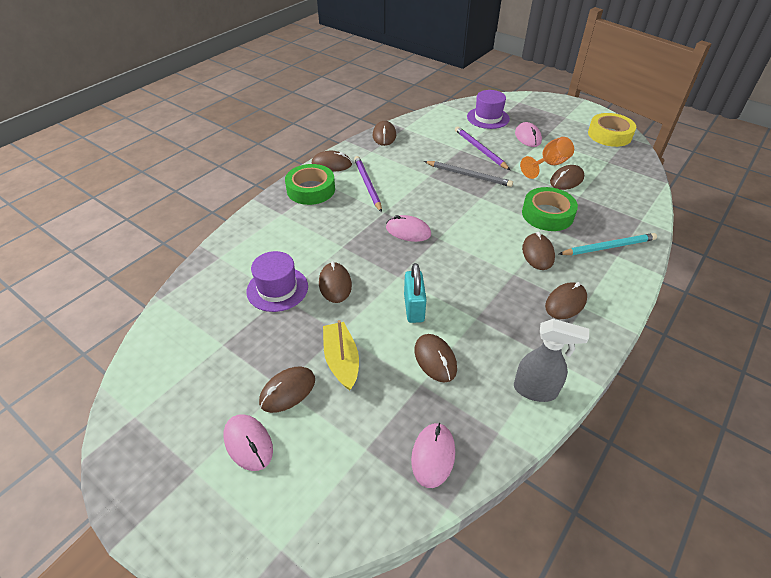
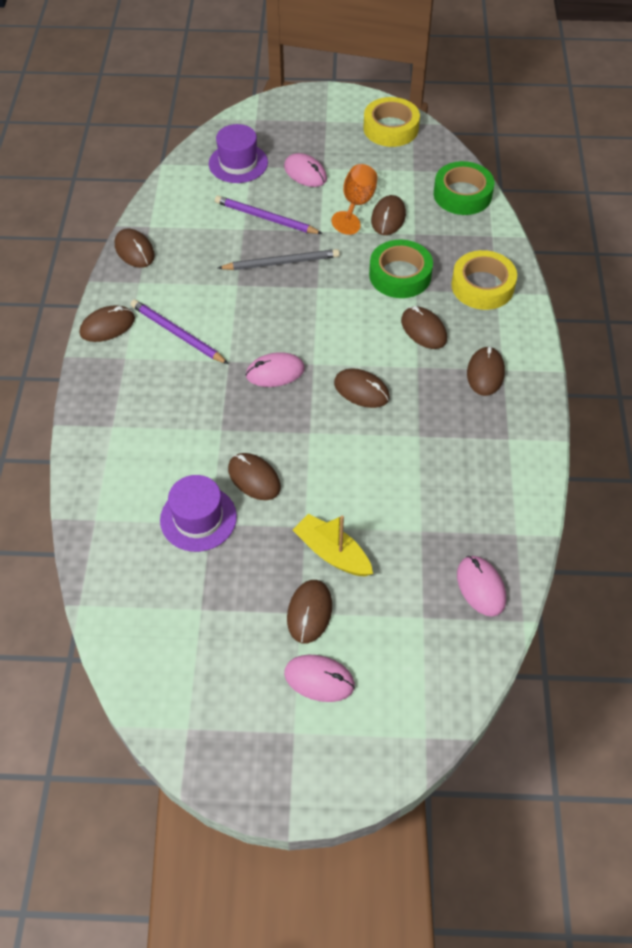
camera: 35 degrees left, 10 degrees up
green tape [285,164,335,205] -> green tape moved to [434,161,494,215]
turquoise padlock [404,263,427,323] -> none
brown mouse [415,334,457,383] -> brown mouse moved to [334,368,390,408]
grey spray bottle [514,319,589,402] -> none
turquoise pencil [559,233,657,255] -> yellow tape [451,250,517,310]

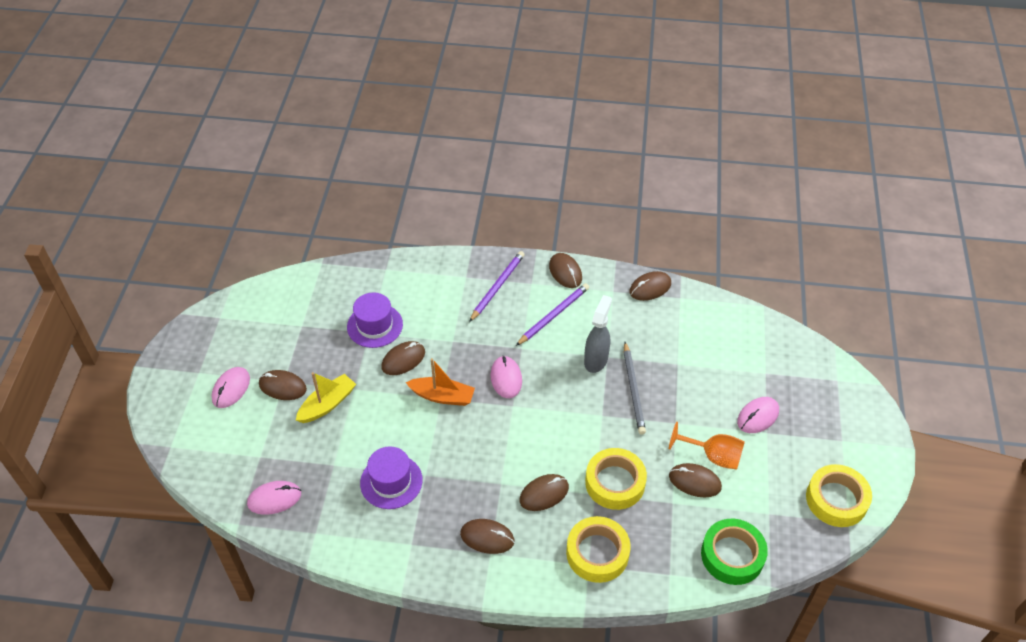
camera: 95 degrees right, 5 degrees down
purple hat [209,124,268,183] -> purple hat moved to [360,446,423,509]
purple pencil [215,196,323,234] -> purple pencil moved to [469,251,525,322]
brown mouse [334,368,390,408] -> none
green tape [369,240,433,298] -> yellow tape [585,448,647,510]
none -> orange boat [406,358,475,406]
none -> grey spray bottle [584,295,612,373]

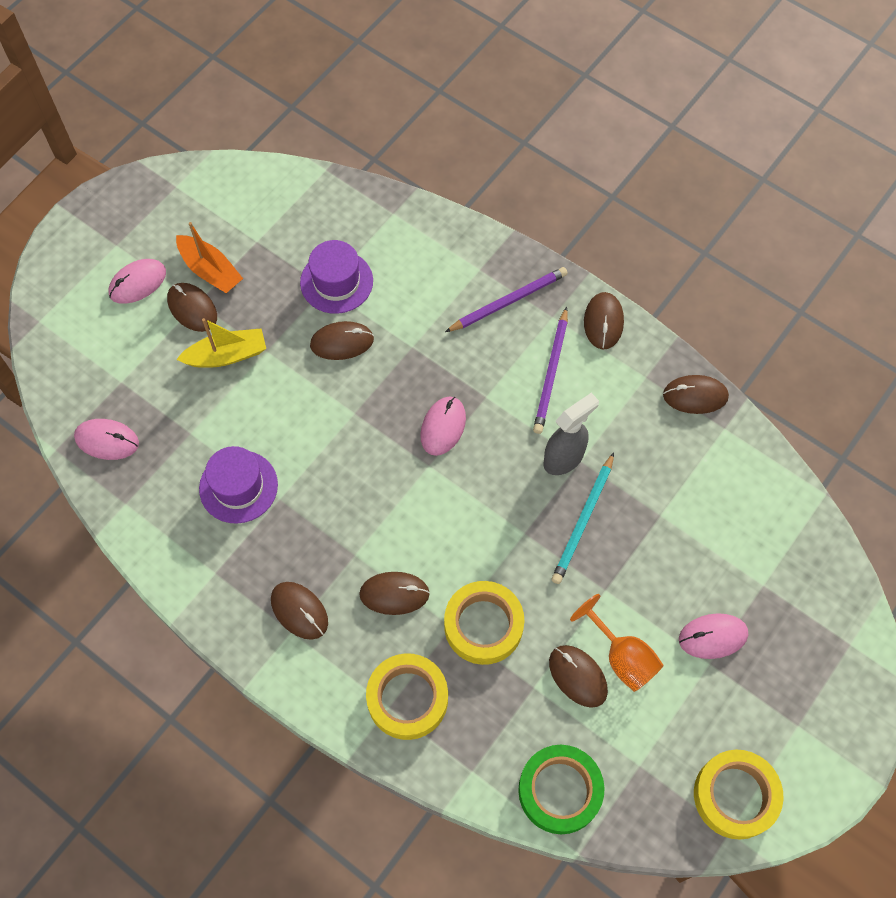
camera: 30 degrees right, 15 degrees up
orange boat [406,358,475,406] -> orange boat moved to [176,222,243,293]
purple pencil [516,283,589,346] -> purple pencil turned 120 degrees clockwise [533,306,568,434]
grey pencil [624,342,646,435] -> turquoise pencil [551,453,614,584]

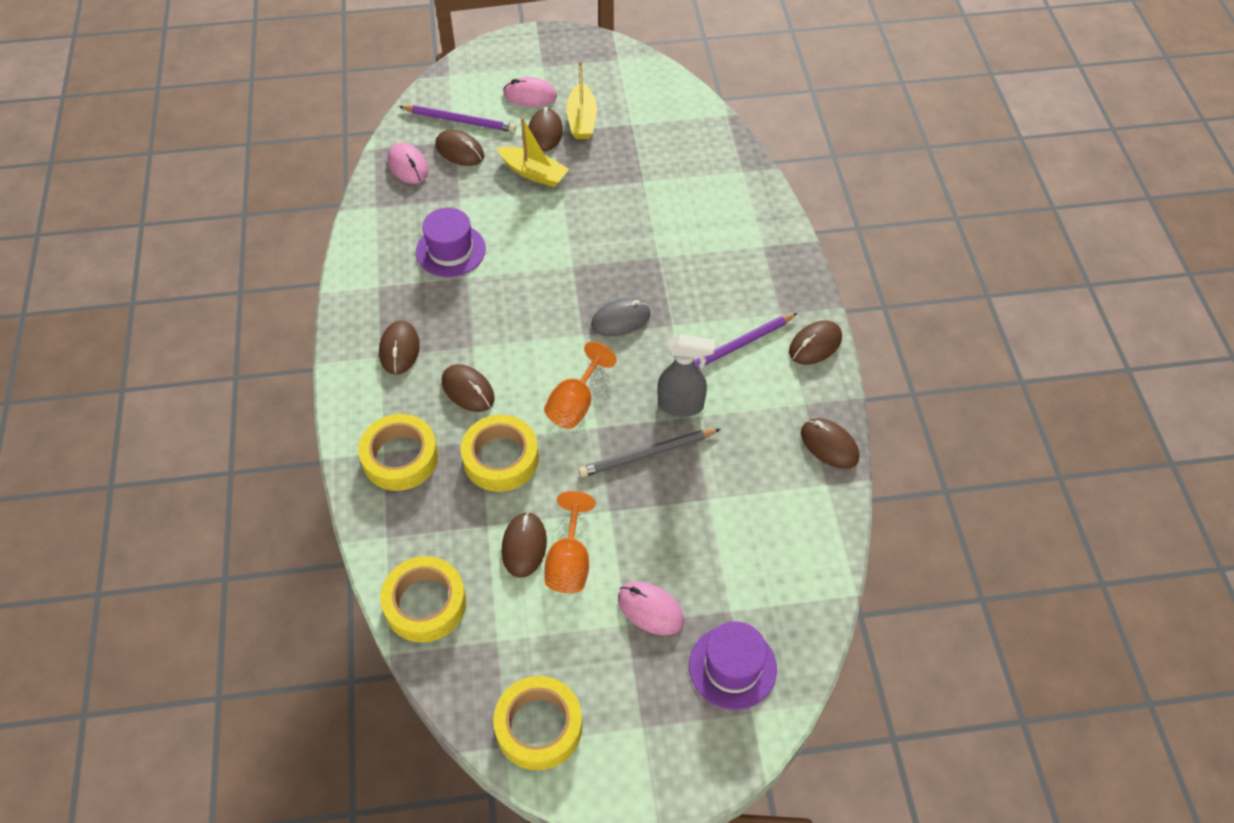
camera: 45 degrees right, 10 degrees down
orange boat [176,222,243,293] -> yellow boat [566,61,597,139]
purple hat [300,240,373,314] -> purple hat moved to [689,621,777,710]
brown mouse [310,321,374,360] -> brown mouse moved to [435,130,484,166]
pink mouse [420,396,466,456] -> grey mouse [591,298,650,337]
purple pencil [445,267,568,332] -> purple pencil moved to [399,105,516,132]
green tape [518,745,605,834] -> yellow tape [380,556,466,643]
turquoise pencil [551,453,614,584] -> grey pencil [578,429,721,477]
none -> orange goblet [544,341,616,429]

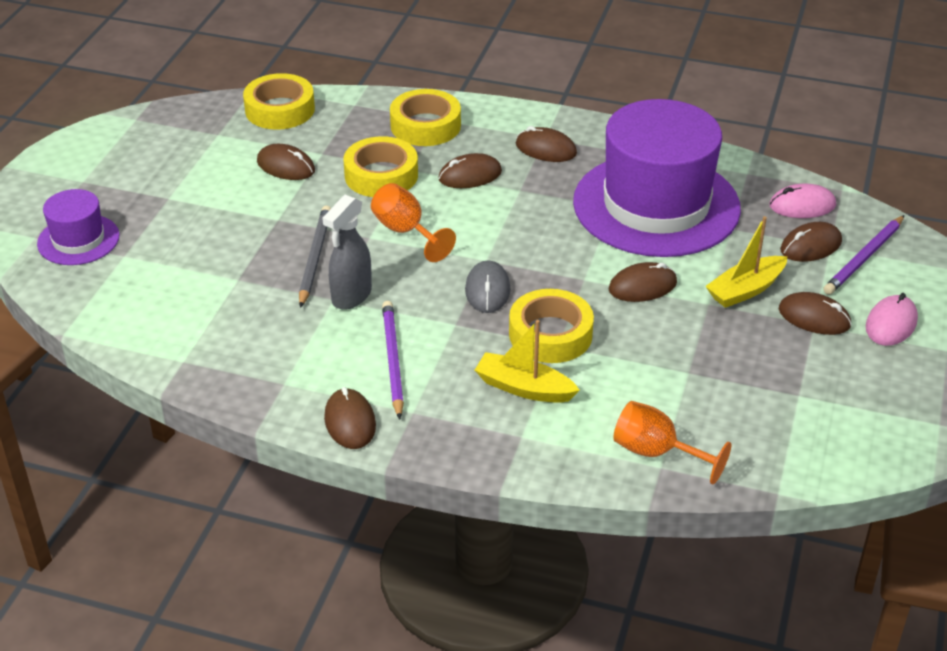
camera: 115 degrees right, 15 degrees down
purple hat [416,208,486,277] -> purple hat [573,99,741,257], size x2.12
yellow tape [493,676,582,770] -> yellow tape moved to [509,289,594,363]
orange goblet [544,491,595,593] -> orange goblet moved to [613,401,731,484]
yellow boat [566,61,597,139] -> yellow boat moved to [475,320,580,403]
pink mouse [618,581,684,635] -> none
brown mouse [801,418,859,469] -> brown mouse moved to [609,262,677,302]

